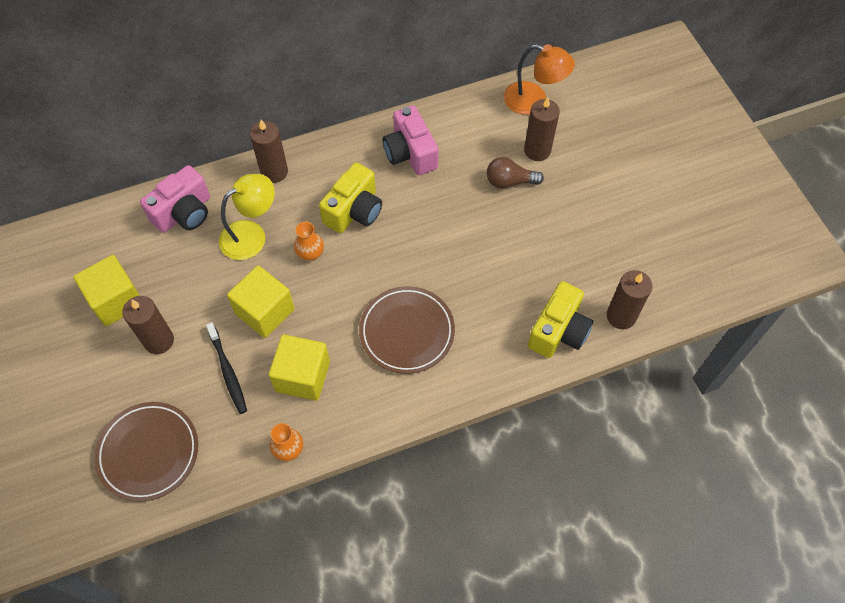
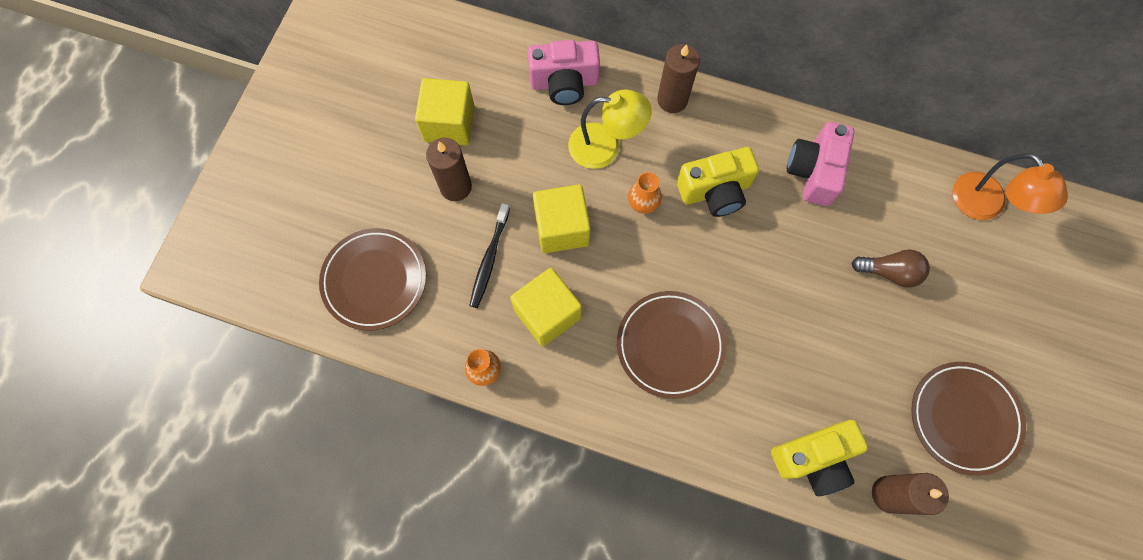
camera: 40 degrees right, 10 degrees up
brown light bulb [487,157,544,189] -> brown light bulb turned 150 degrees clockwise [851,250,930,288]
brown candle [524,97,560,161] -> none
none -> brown plate [911,362,1026,476]

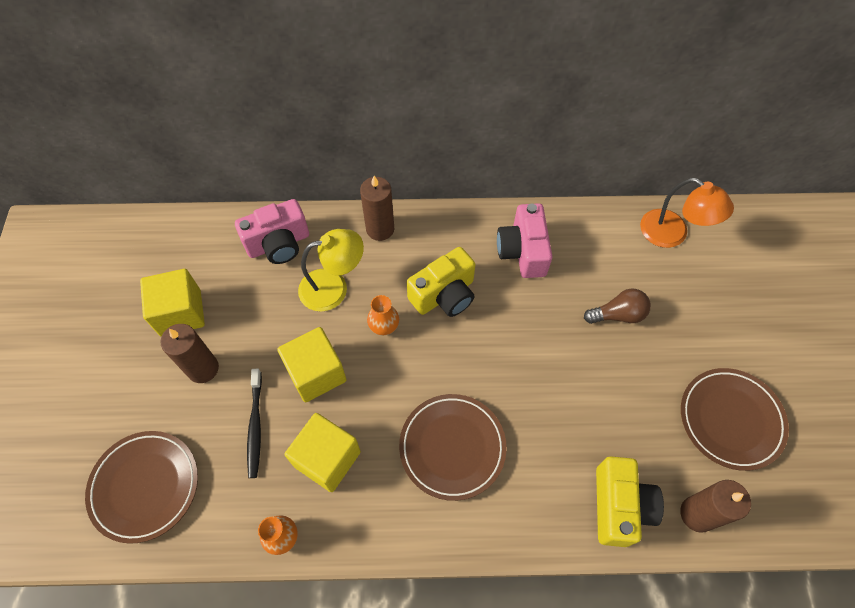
camera: 20 degrees left, 10 degrees down
yellow camera [771,420,868,496] -> yellow camera turned 45 degrees counterclockwise [596,456,664,547]

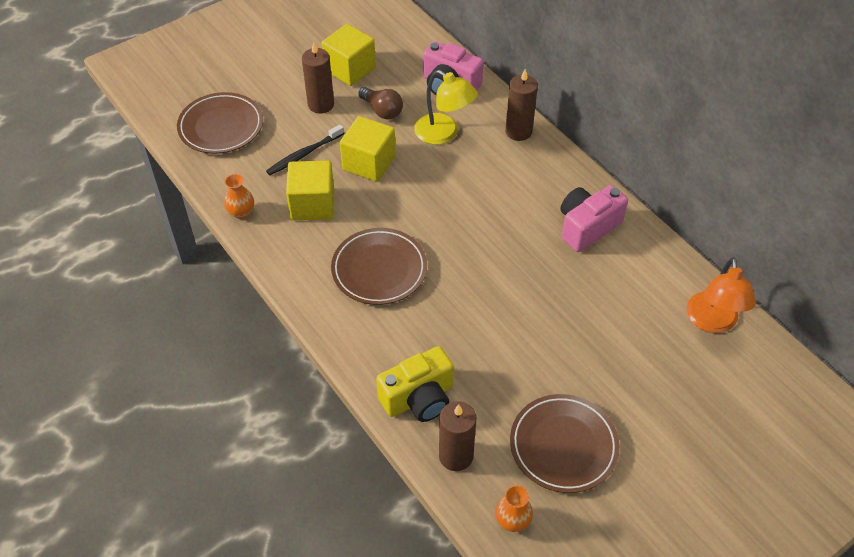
camera: 55 degrees right, 10 degrees down
orange vase [367,295,399,335] -> orange vase moved to [495,485,533,532]
yellow camera [407,247,476,317] -> none
brown light bulb [584,289,651,324] -> brown light bulb moved to [358,87,403,119]

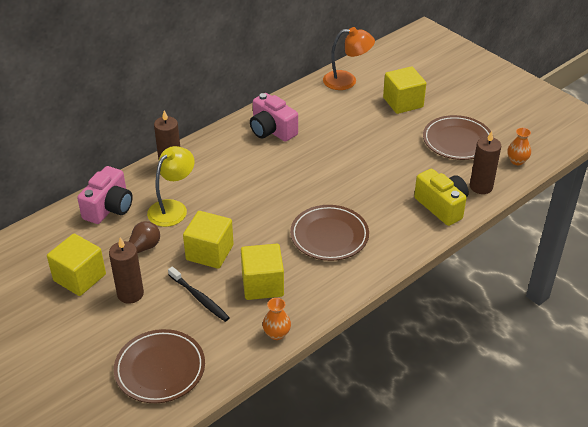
camera: 95 degrees left, 10 degrees down
none -> yellow cube [383,66,426,114]

